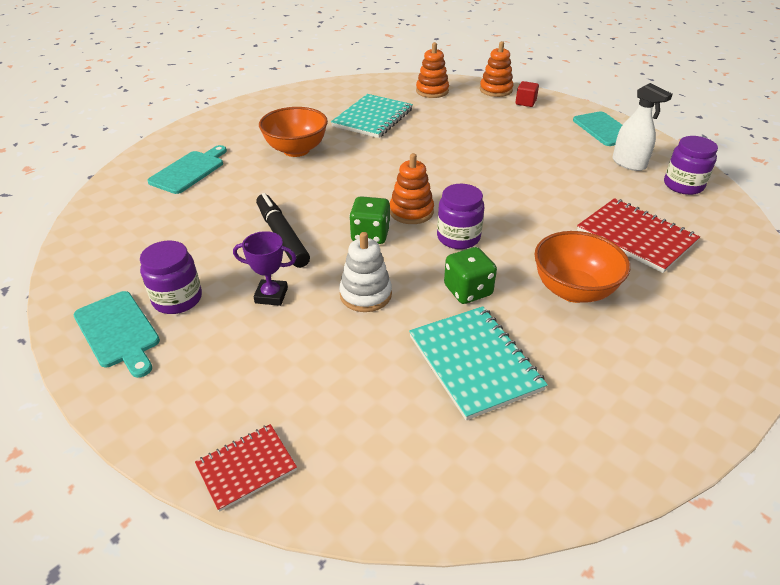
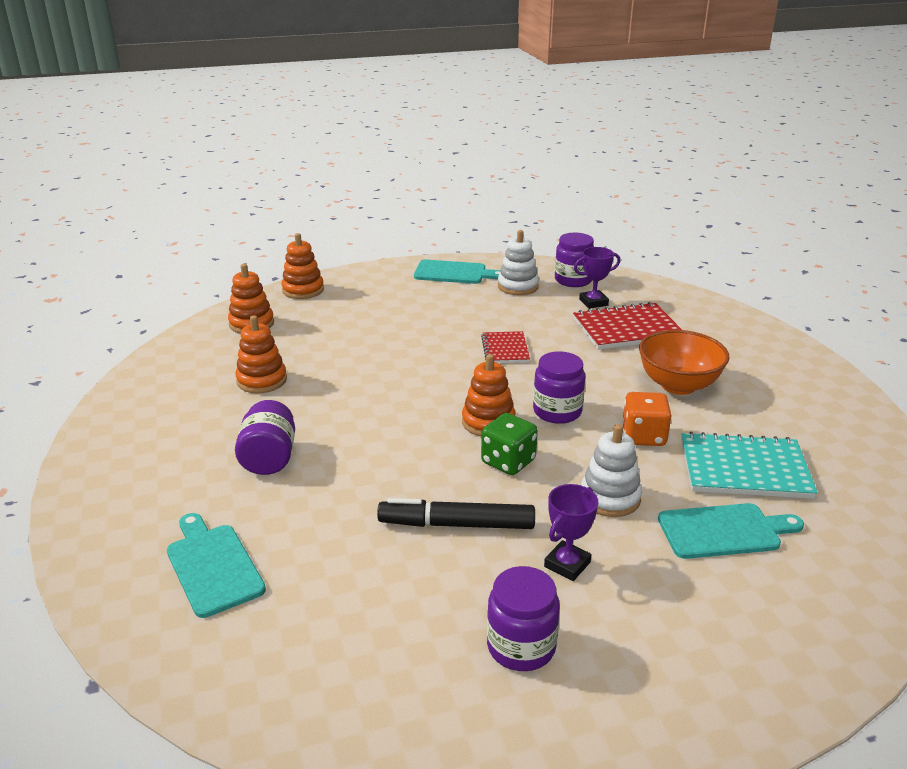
camera: 60 degrees left, 10 degrees down
turquoise cutting board [73,291,160,378] -> turquoise cutting board moved to [658,503,804,559]
red notebook [195,424,297,512] -> red notebook moved to [481,331,530,363]
orange bowl [259,107,328,157] -> purple jar [235,400,295,475]
turquoise notebook [331,94,413,138] -> orange stacking toy [235,315,287,393]
green dice [444,247,497,304] -> orange dice [622,392,671,446]
red cube [515,81,539,107] -> none
white spray bottle [612,83,673,171] -> white stacking toy [498,230,539,295]
none -> purple trophy [574,247,620,309]

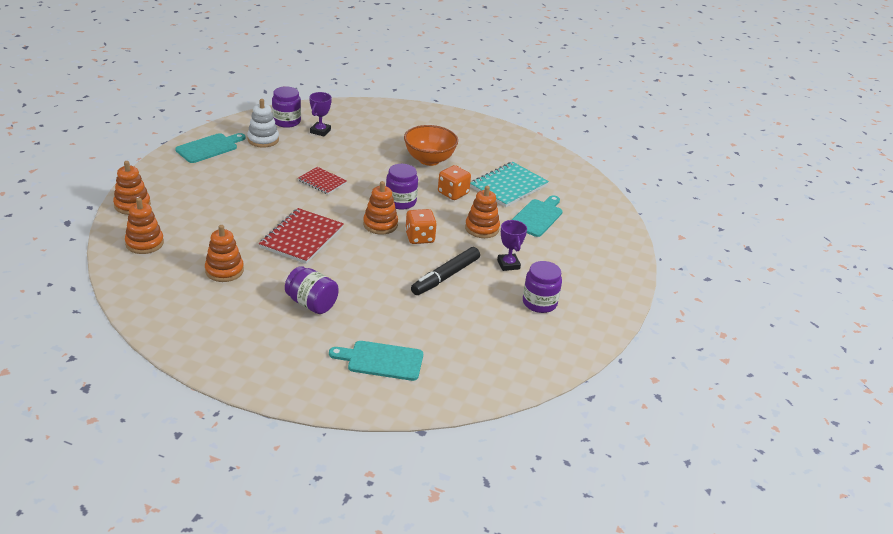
camera: 55 degrees left, 5 degrees up
green dice [481,413,538,475] -> orange dice [405,209,437,244]
red notebook [573,302,682,350] -> red notebook moved to [259,208,344,264]
white stacking toy [581,424,642,517] -> orange stacking toy [465,186,500,238]

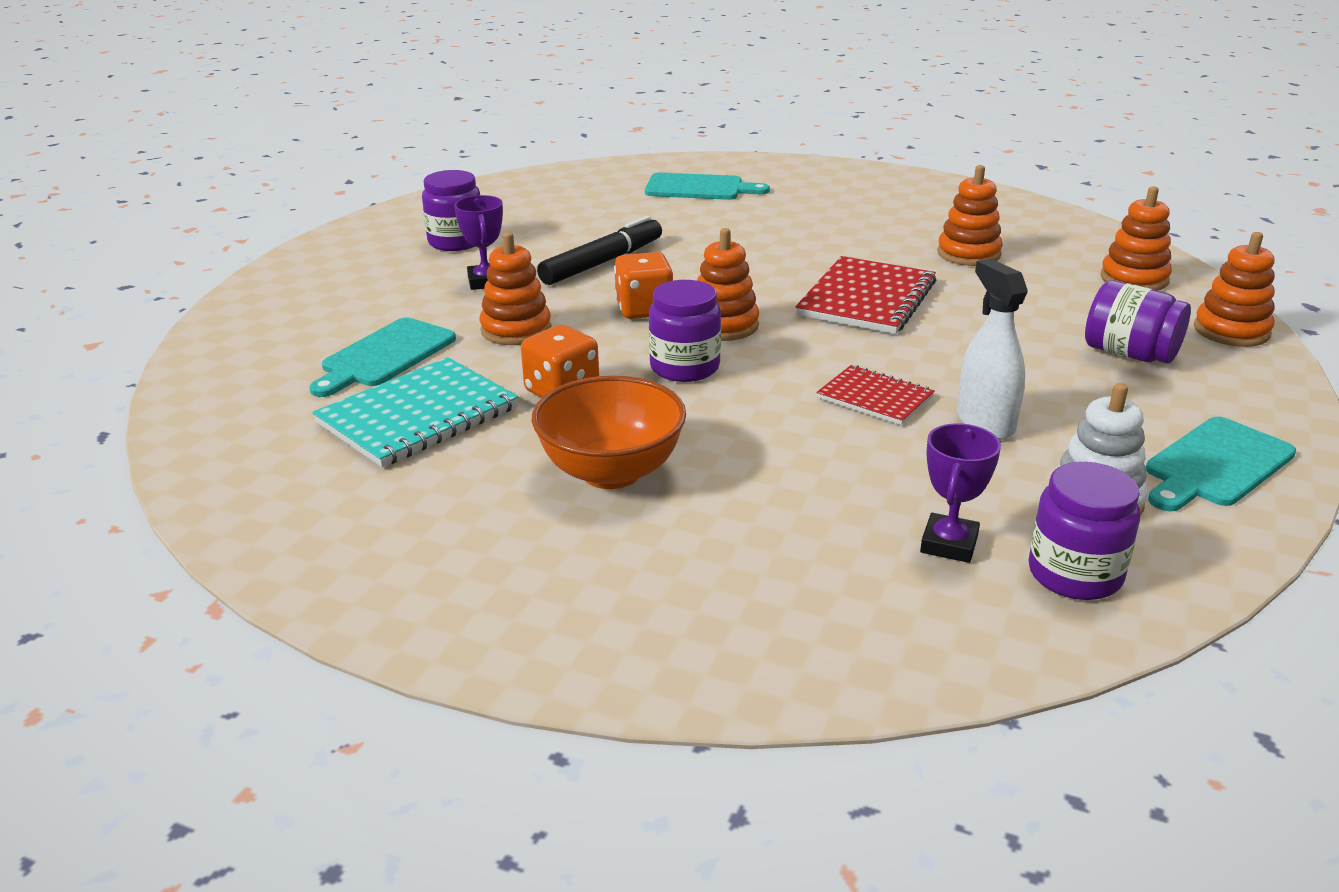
camera: 175 degrees left, 5 degrees down
purple jar [285,266,339,314] -> purple jar moved to [1085,280,1191,364]
none -> white spray bottle [957,259,1028,440]

